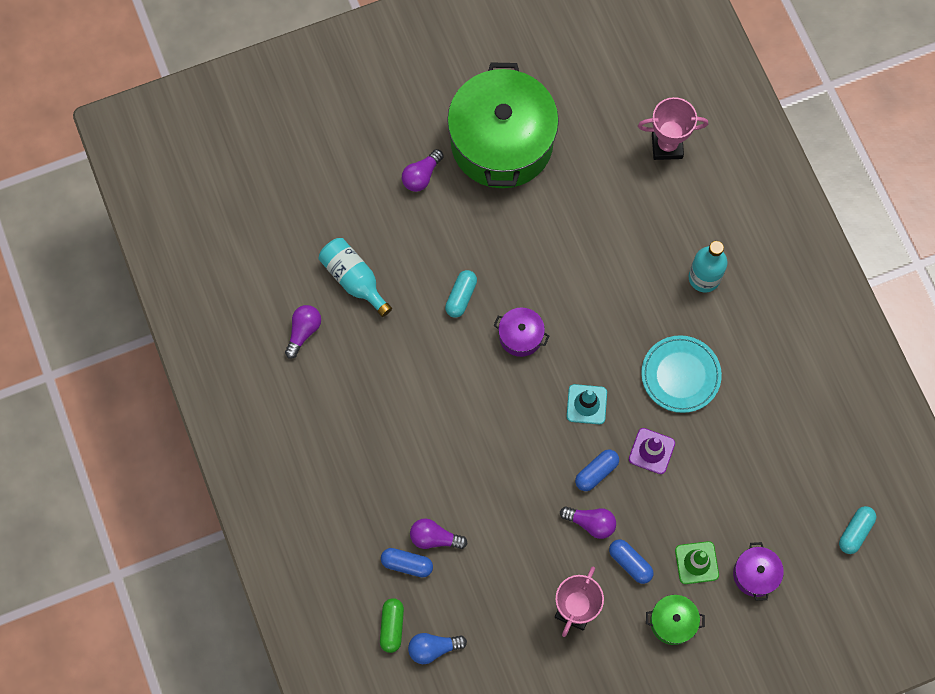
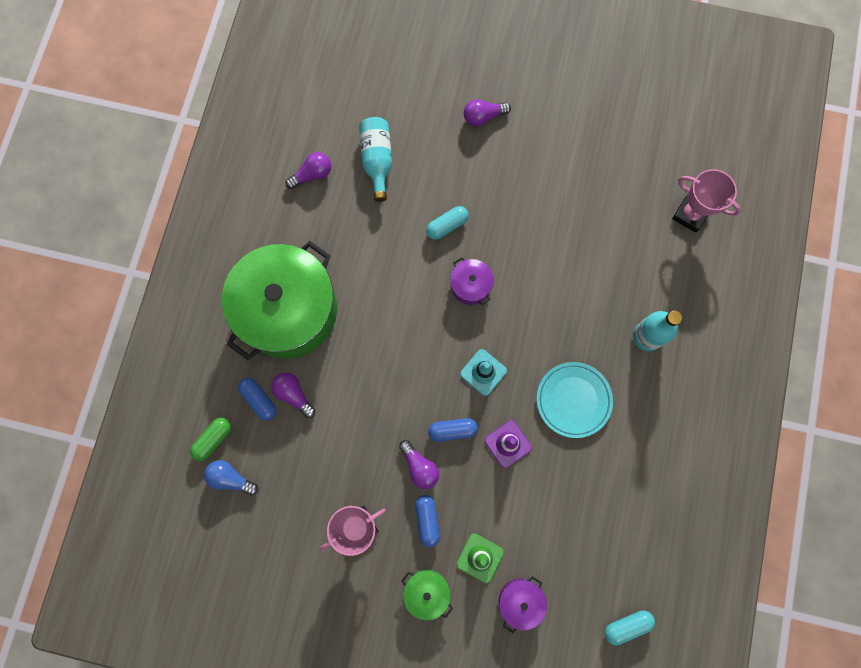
camera: 35 degrees right, 5 degrees up
green pot [447,63,559,188] -> green pot moved to [222,241,337,360]

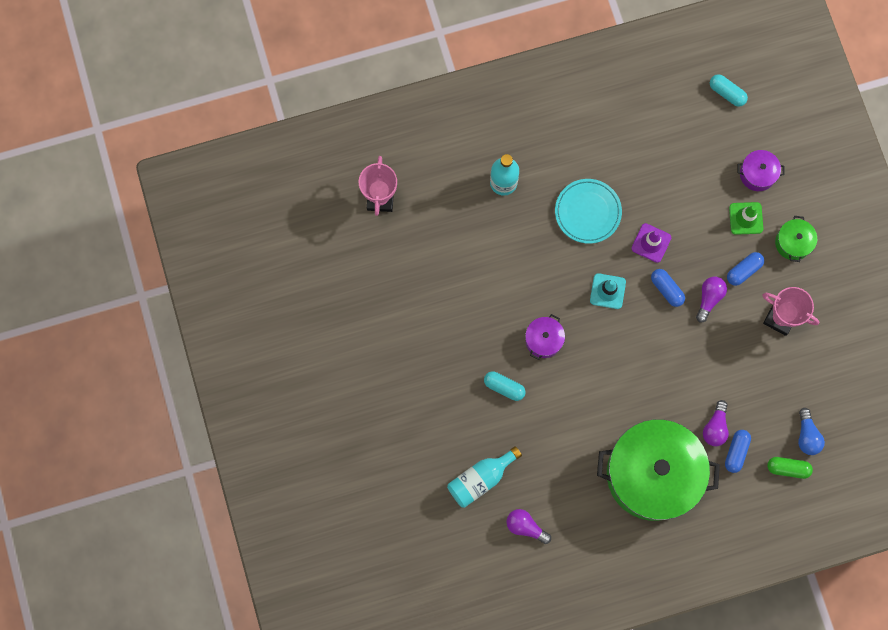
camera: 120 degrees left, 0 degrees up
purple light bulb [464,99,511,127] -> none

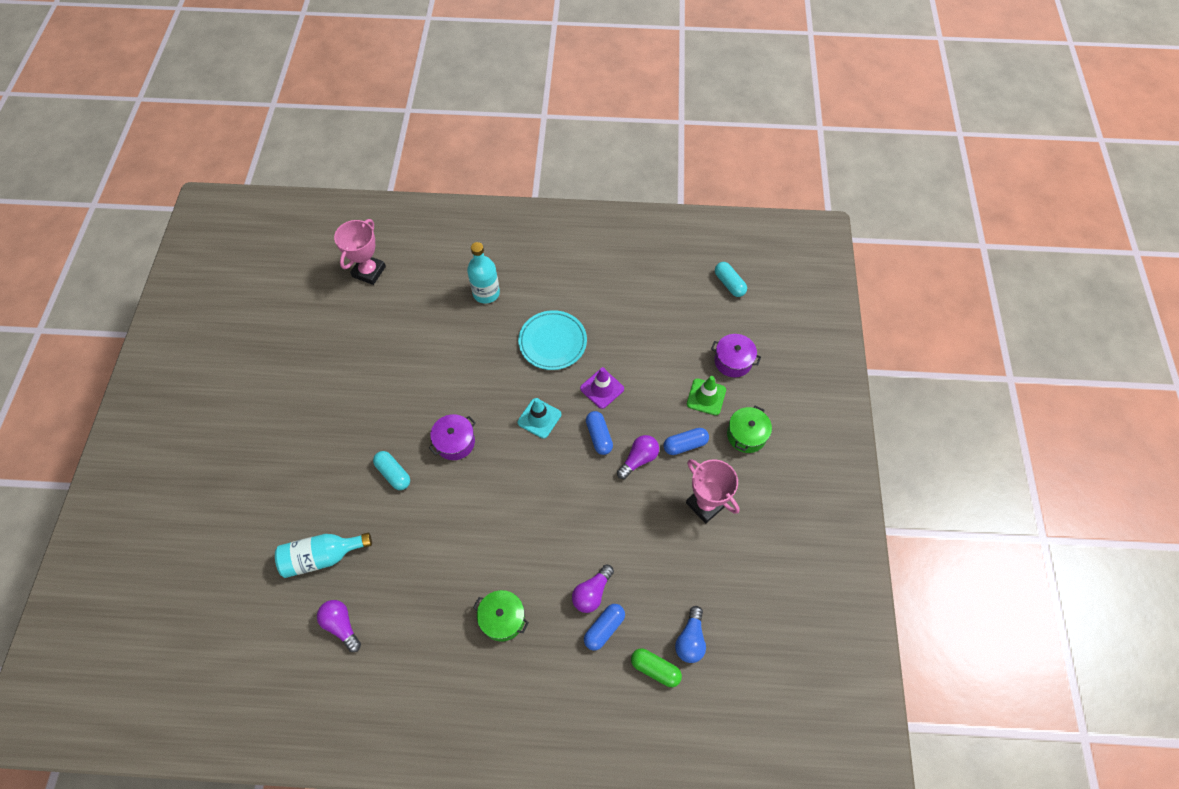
camera: 20 degrees right, 15 degrees down
green pot [597,419,720,521] -> green pot [473,590,529,642], size x0.41

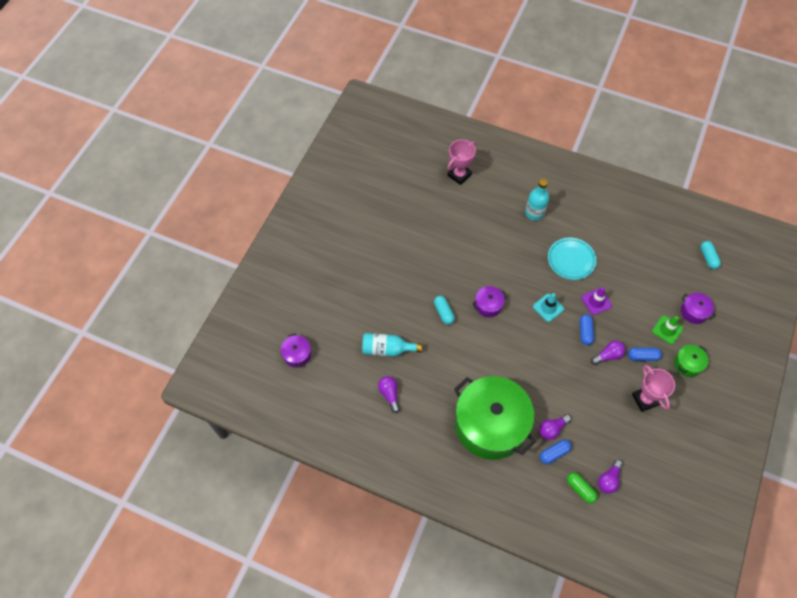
camera: 20 degrees right, 0 degrees up
green pot [473,590,529,642] -> green pot [454,376,536,460], size x2.44
blue light bulb [675,606,706,663] -> purple light bulb [598,460,623,494]
none -> purple pot [281,333,311,368]

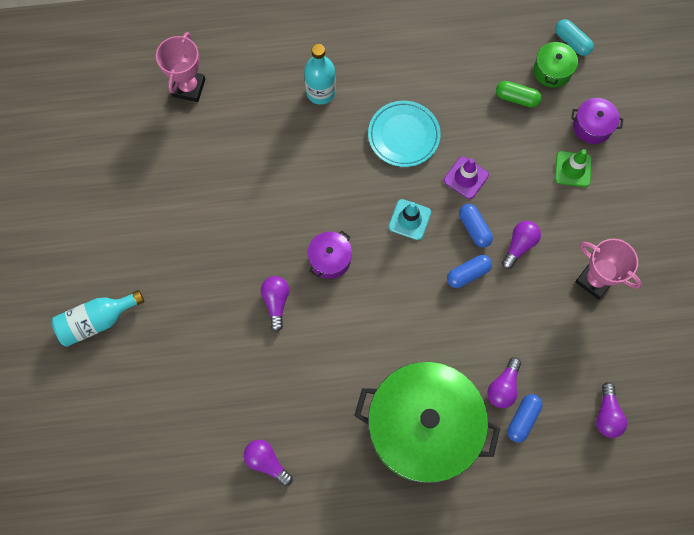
camera: 30 degrees left, 10 degrees up
purple pot [281,333,311,368] -> none
turquoise bottle [362,333,422,356] -> turquoise bottle moved to [52,290,144,347]
turquoise capsule [434,296,455,325] -> purple light bulb [261,276,289,332]
green capsule [567,472,598,503] -> green capsule moved to [496,81,542,107]
blue capsule [628,348,662,361] -> blue capsule moved to [447,255,492,288]
green pot [674,345,708,377] -> green pot moved to [534,40,578,88]

